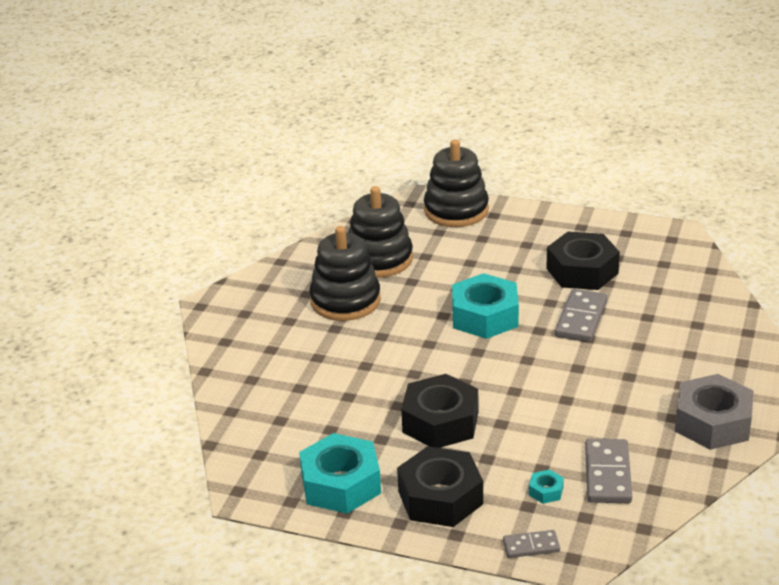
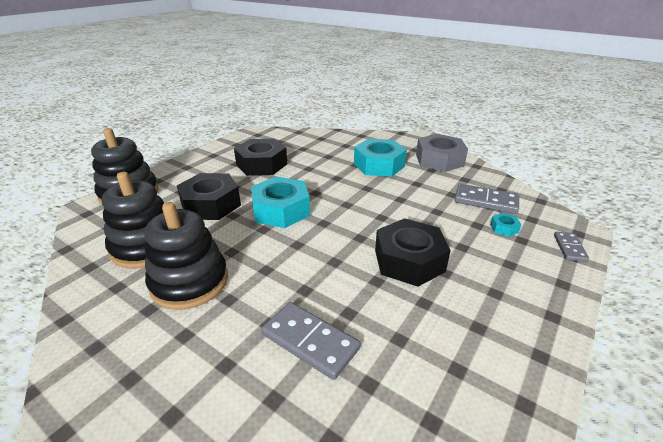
camera: 75 degrees left, 0 degrees up
turquoise nut [299,433,381,514] -> turquoise nut moved to [354,139,407,177]
black nut [397,446,483,527] -> black nut moved to [177,173,241,220]
grey domino [555,289,607,342] -> grey domino moved to [262,302,360,380]

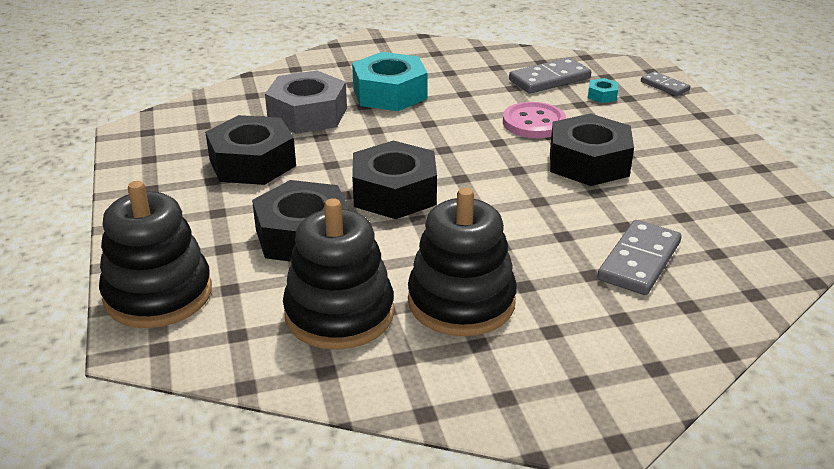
camera: 50 degrees left, 0 degrees up
turquoise nut [251,177,310,228] -> black nut [352,141,437,219]
grey domino [262,302,360,380] -> grey domino turned 45 degrees counterclockwise [597,220,682,295]
grey nut [416,134,468,172] -> grey nut moved to [265,70,347,134]
none -> pink button [503,102,566,138]

